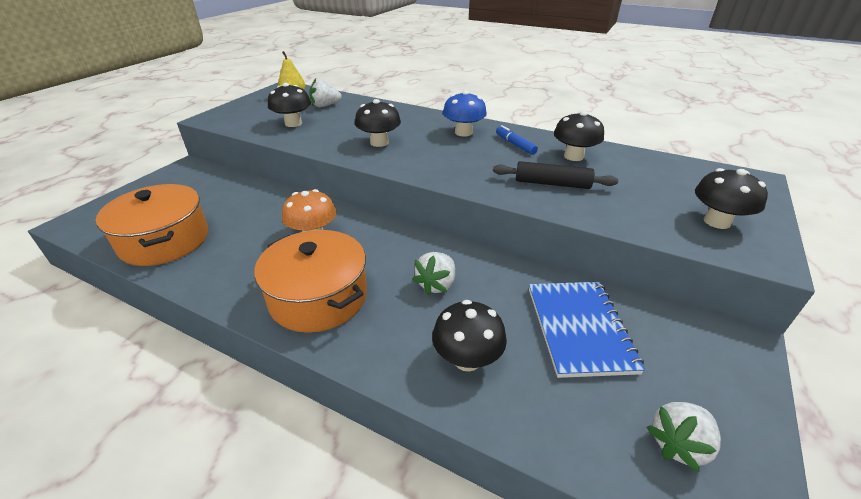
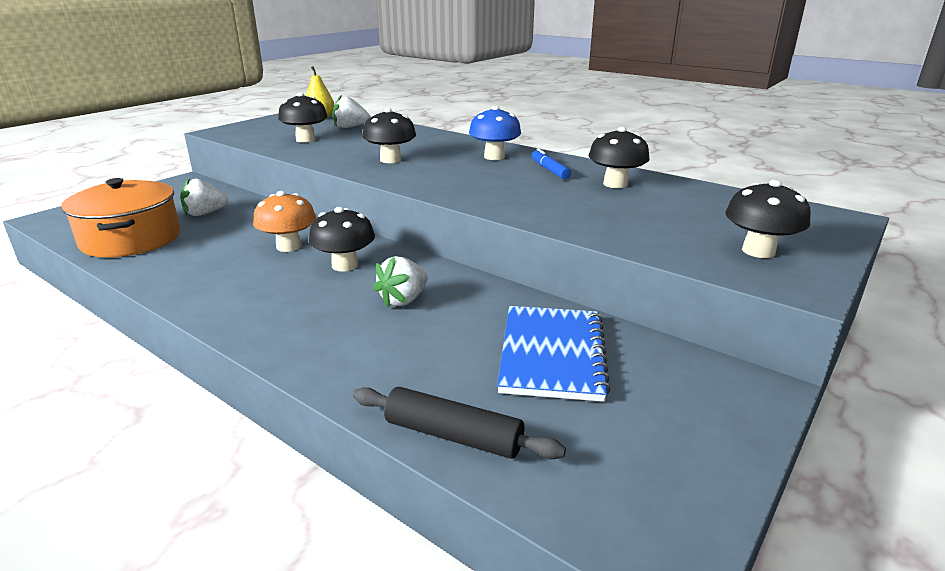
camera: 10 degrees right, 10 degrees down
orange pot [254,230,367,333] -> none
black mushroom [432,300,507,372] -> black mushroom moved to [309,207,375,272]
black rolling pin [493,161,618,189] -> black rolling pin moved to [353,387,566,459]
white strawberry [646,402,721,472] -> white strawberry moved to [180,177,228,216]

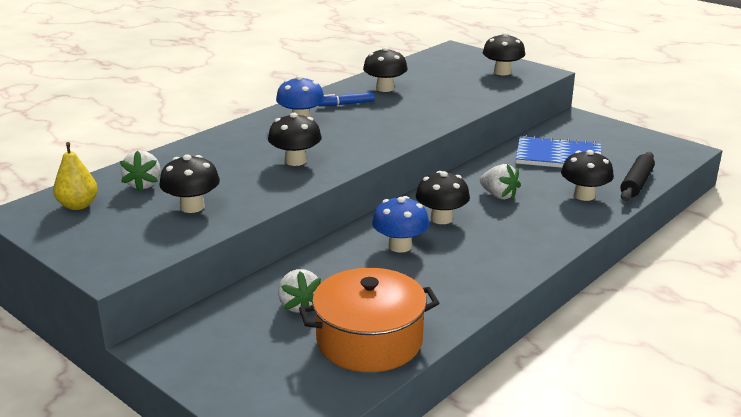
camera: 85 degrees left, 0 degrees up
orange mushroom [253,191,316,252] -> blue mushroom [372,196,430,253]
none -> black mushroom [561,150,614,201]

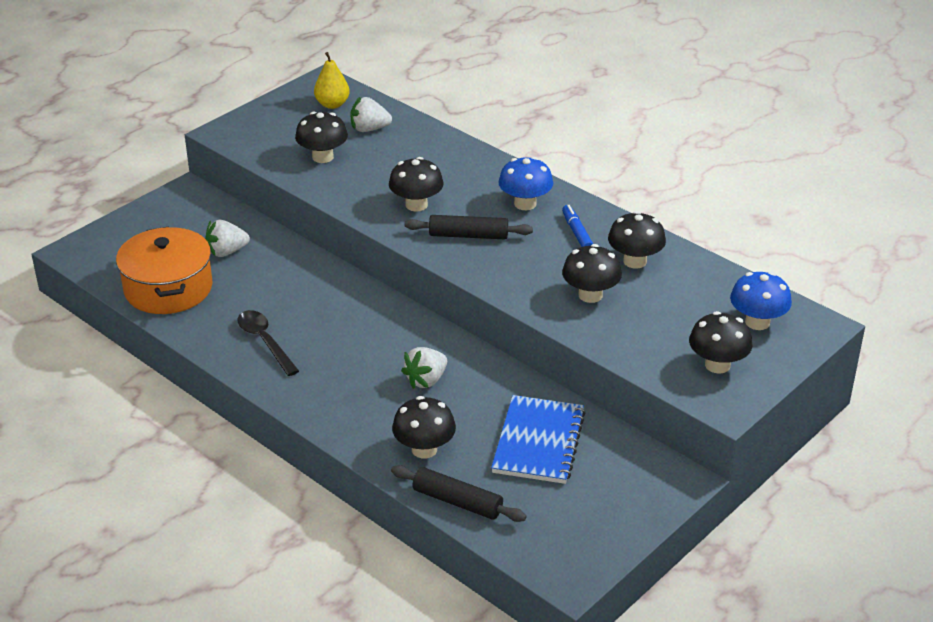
camera: 90 degrees right, 10 degrees up
blue mushroom [372,196,430,253] -> blue mushroom moved to [730,272,792,330]
black mushroom [416,171,470,224] -> black mushroom moved to [562,244,622,303]
none -> black spoon [237,310,299,376]
none -> black rolling pin [405,215,533,239]

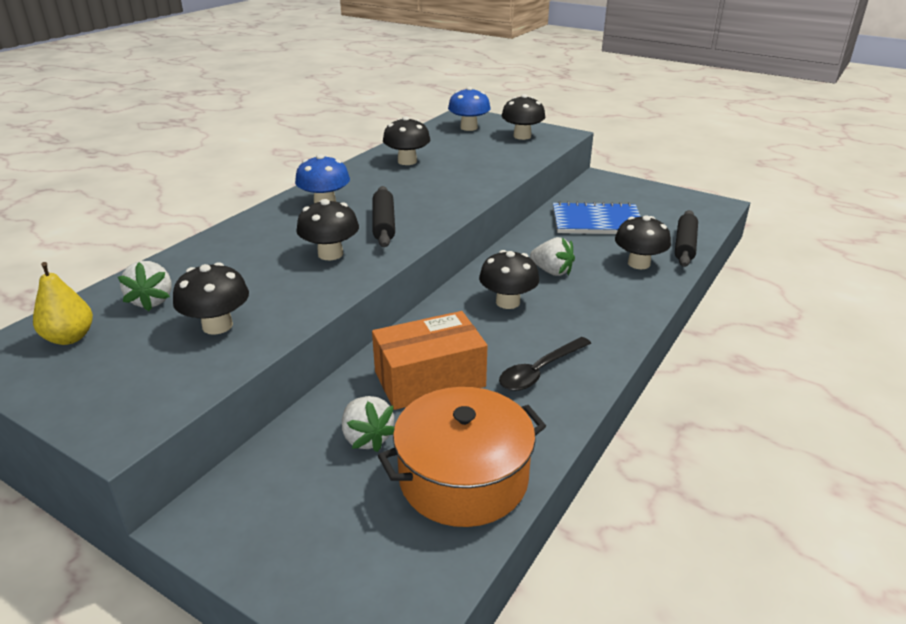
camera: 100 degrees left, 5 degrees down
blue marker [562,205,593,247] -> none
black mushroom [562,244,622,303] -> black mushroom moved to [479,250,539,309]
none -> orange box [372,311,488,410]

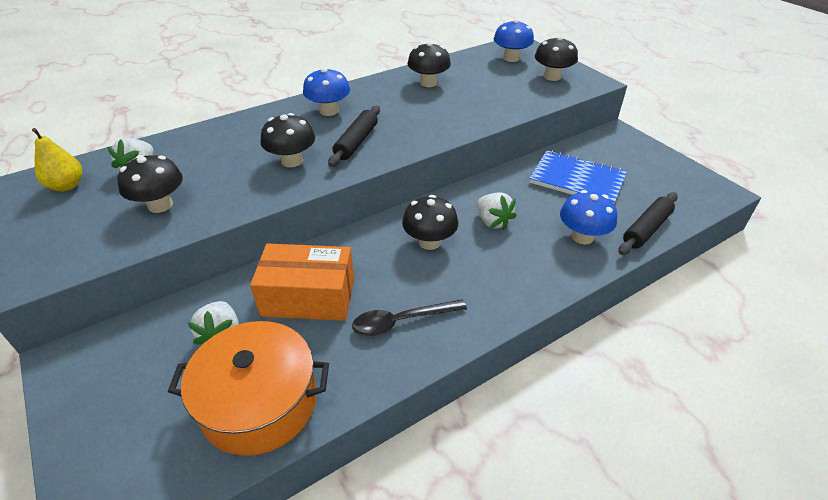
camera: 25 degrees right, 10 degrees up
black mushroom [615,215,671,269] -> blue mushroom [560,190,617,245]

